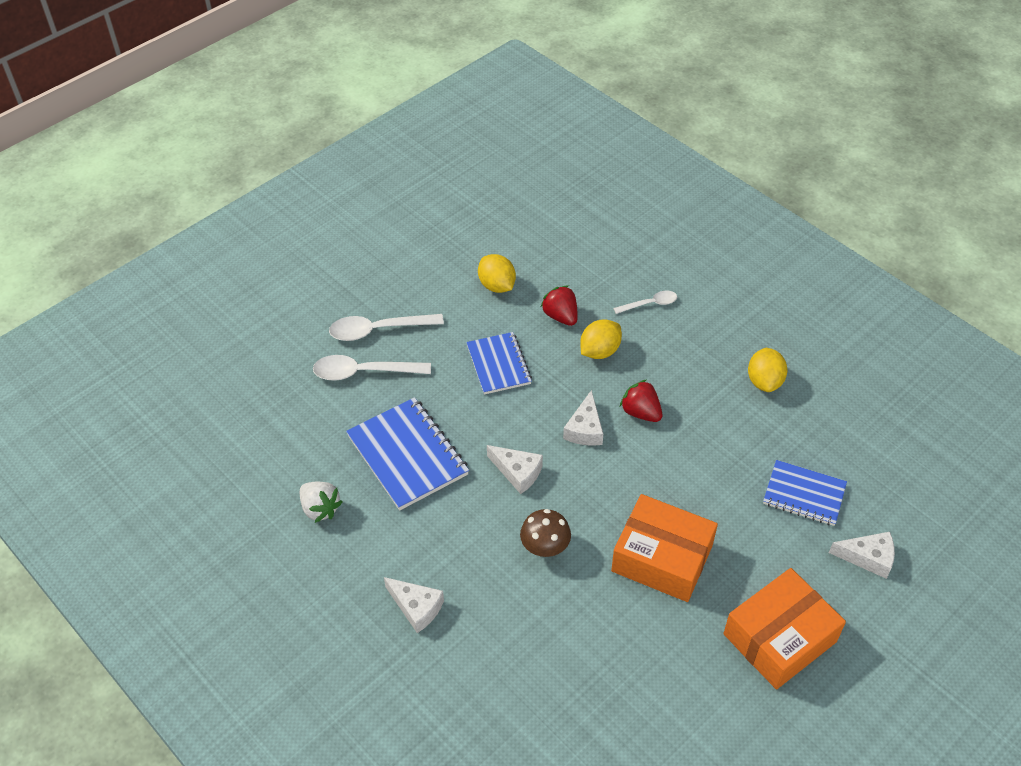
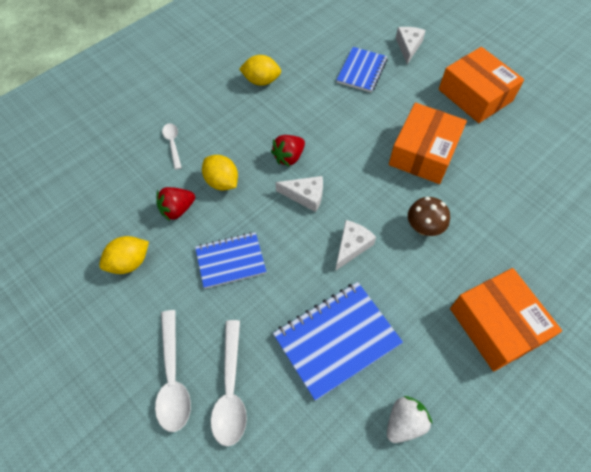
camera: 90 degrees left, 10 degrees up
white cheese [384,577,444,633] -> orange box [450,268,562,371]

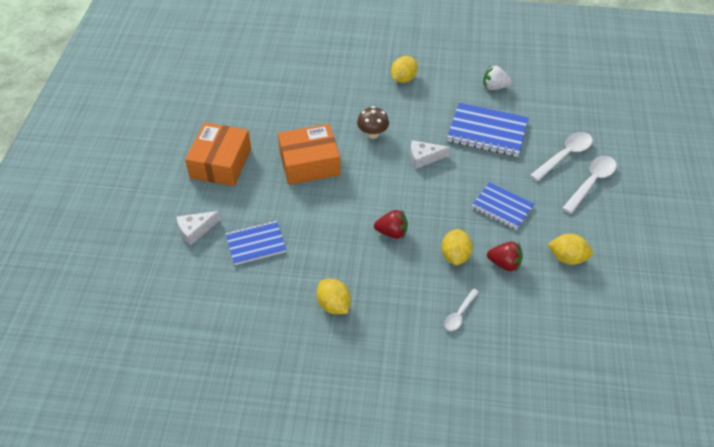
camera: 130 degrees left, 10 degrees down
white cheese [276,176,323,212] -> none
orange box [450,268,562,371] -> yellow lemon [391,56,418,83]

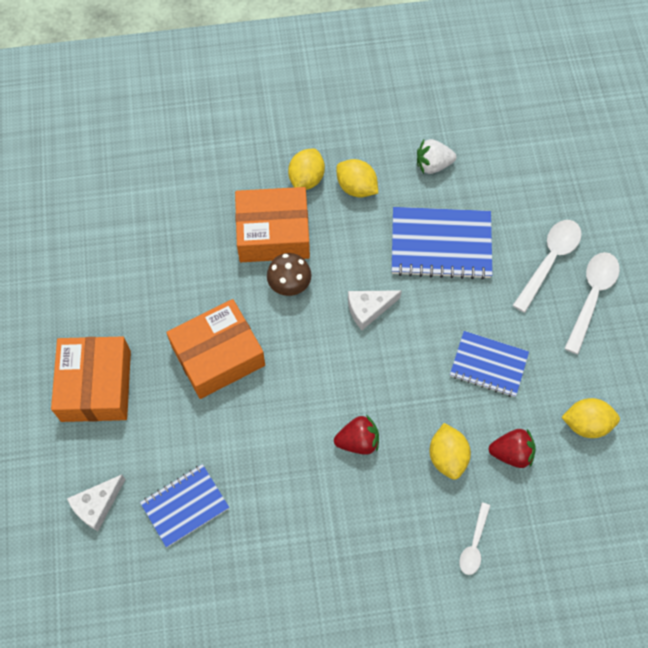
camera: 15 degrees left, 15 degrees up
yellow lemon [317,279,351,314] -> yellow lemon moved to [336,159,378,198]
none -> orange box [235,187,310,262]

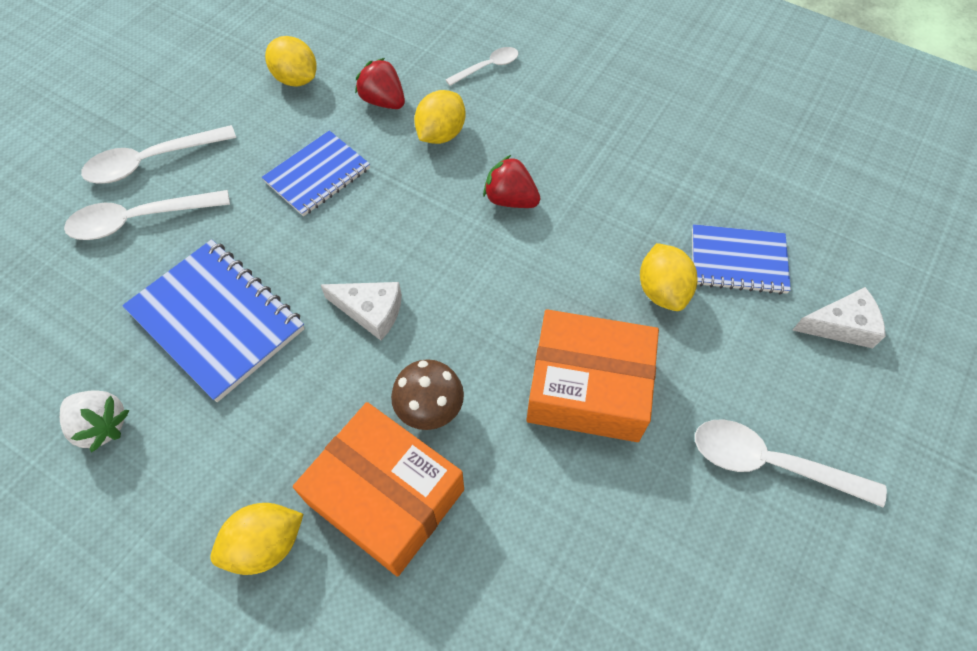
camera: 140 degrees left, 5 degrees down
orange box [51,336,131,422] -> white spoon [695,419,887,507]
yellow lemon [336,159,378,198] -> yellow lemon moved to [640,243,697,311]
blue notebook [450,331,529,397] -> blue notebook turned 75 degrees clockwise [262,130,370,216]

